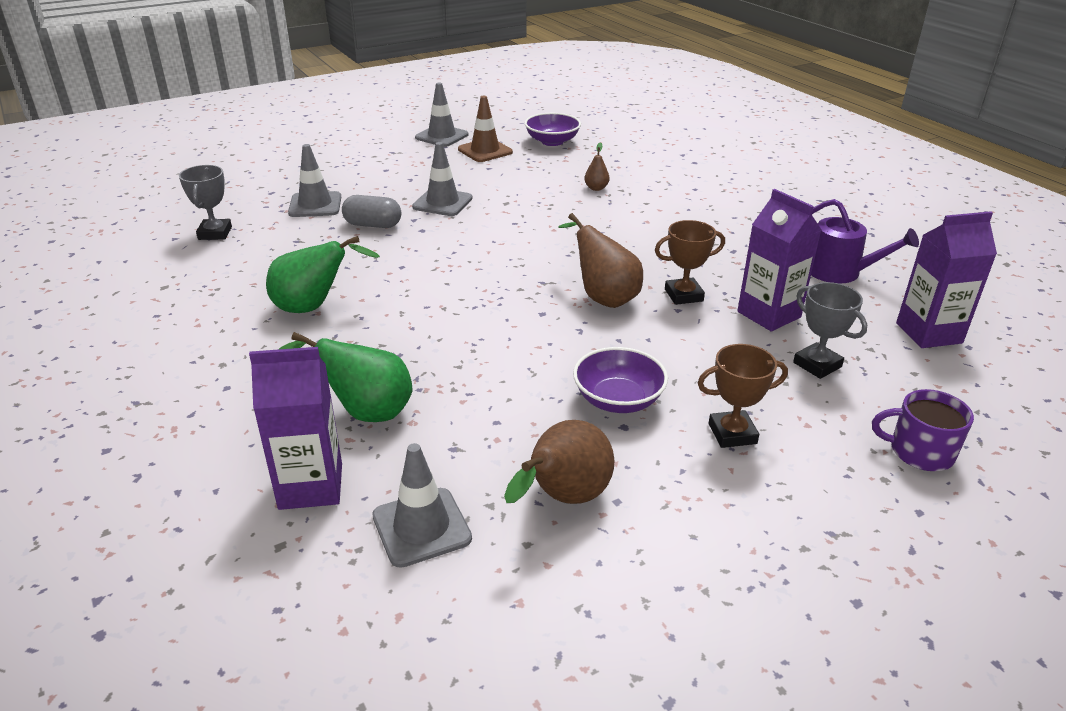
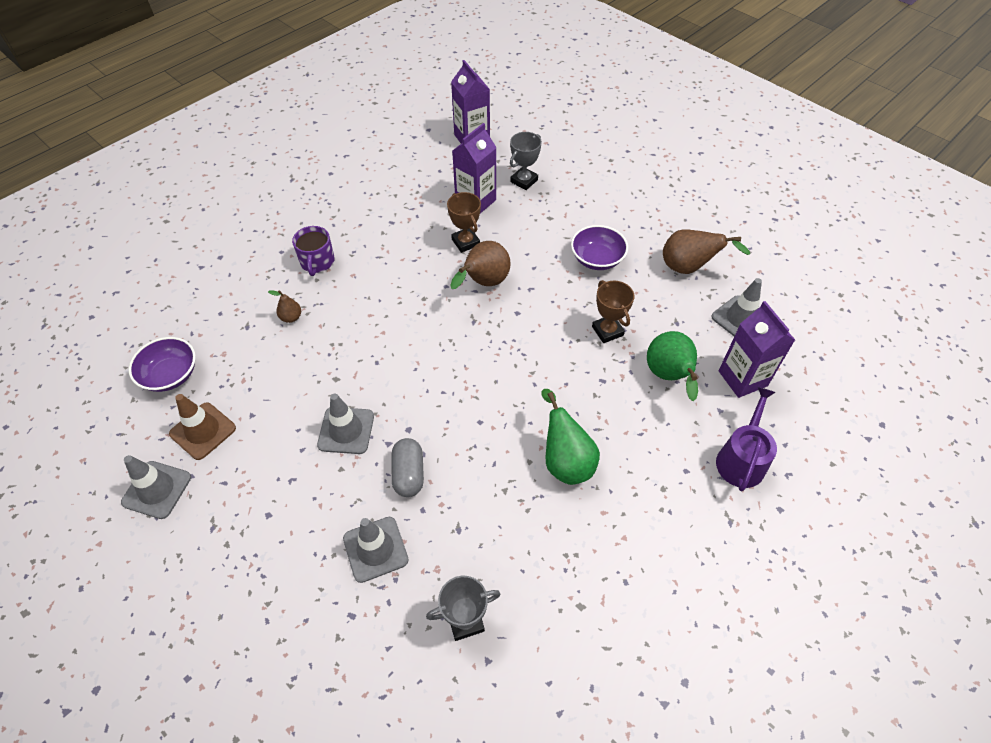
camera: 105 degrees left, 20 degrees up
brown trophy [698,344,788,448] -> brown trophy moved to [592,280,634,343]
purple watering can [811,199,919,283] -> purple watering can moved to [716,387,777,491]
purple mug [872,389,974,471] -> purple mug moved to [292,226,335,276]

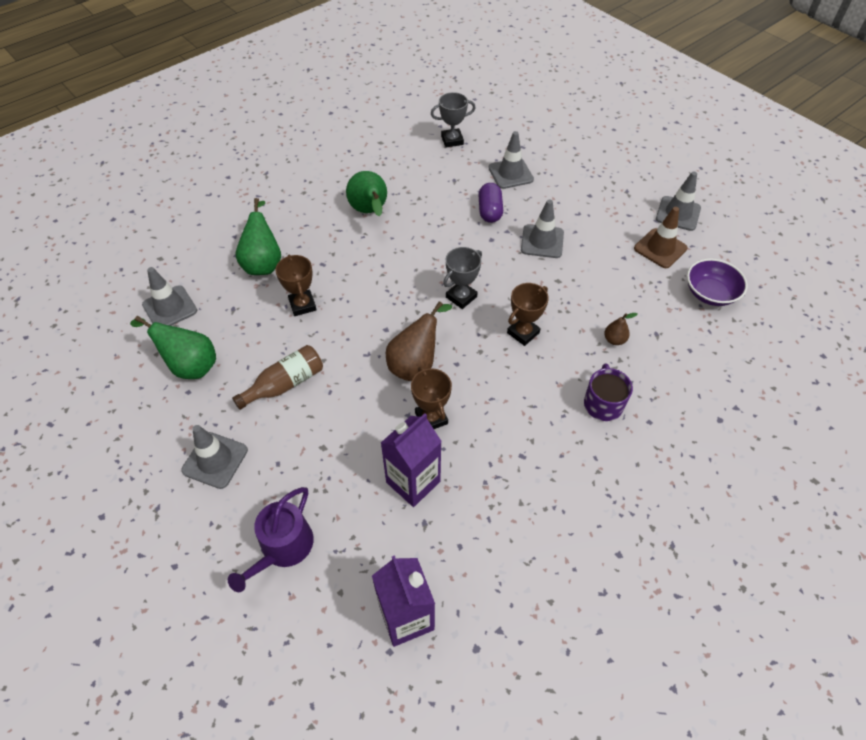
camera: 175 degrees left, 0 degrees up
grey capsule [391,438,424,497] -> purple capsule [479,183,503,223]
grey trophy [510,132,542,190] -> grey trophy moved to [443,247,482,309]
purple bowl [571,225,628,270] -> brown bottle [232,345,323,410]
brown pear [663,229,750,274] -> green pear [130,316,216,379]
purple watering can [716,387,777,491] -> purple watering can moved to [228,487,314,592]
purple carton [719,301,795,398] -> none
none -> grey traffic cone [181,425,248,489]
none -> brown trophy [507,283,549,346]

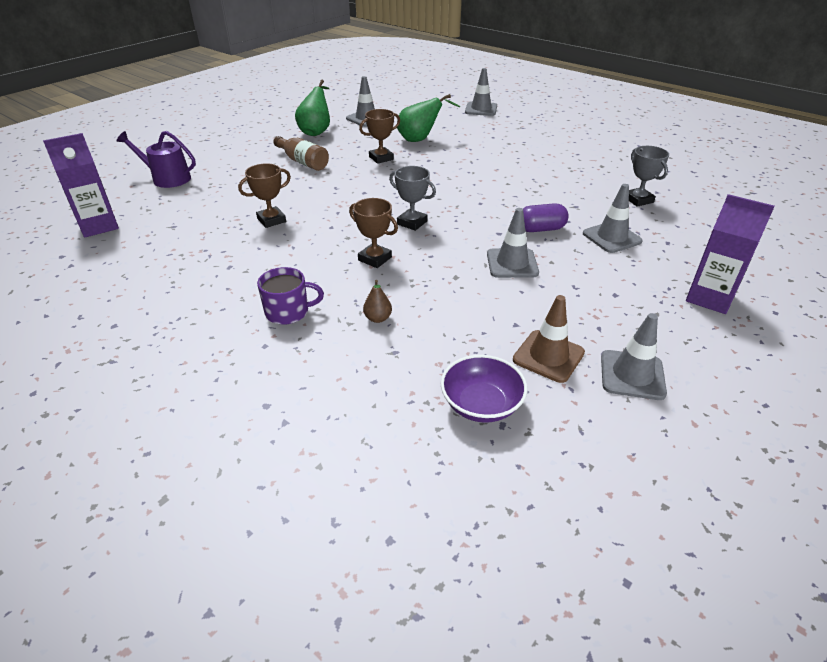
camera: 80 degrees right, 15 degrees down
grey traffic cone [181,425,248,489] -> grey traffic cone moved to [465,68,497,116]
green pear [346,171,387,216] -> none
purple carton [381,413,442,507] -> purple carton moved to [686,194,775,314]
brown pear [386,301,452,381] -> none

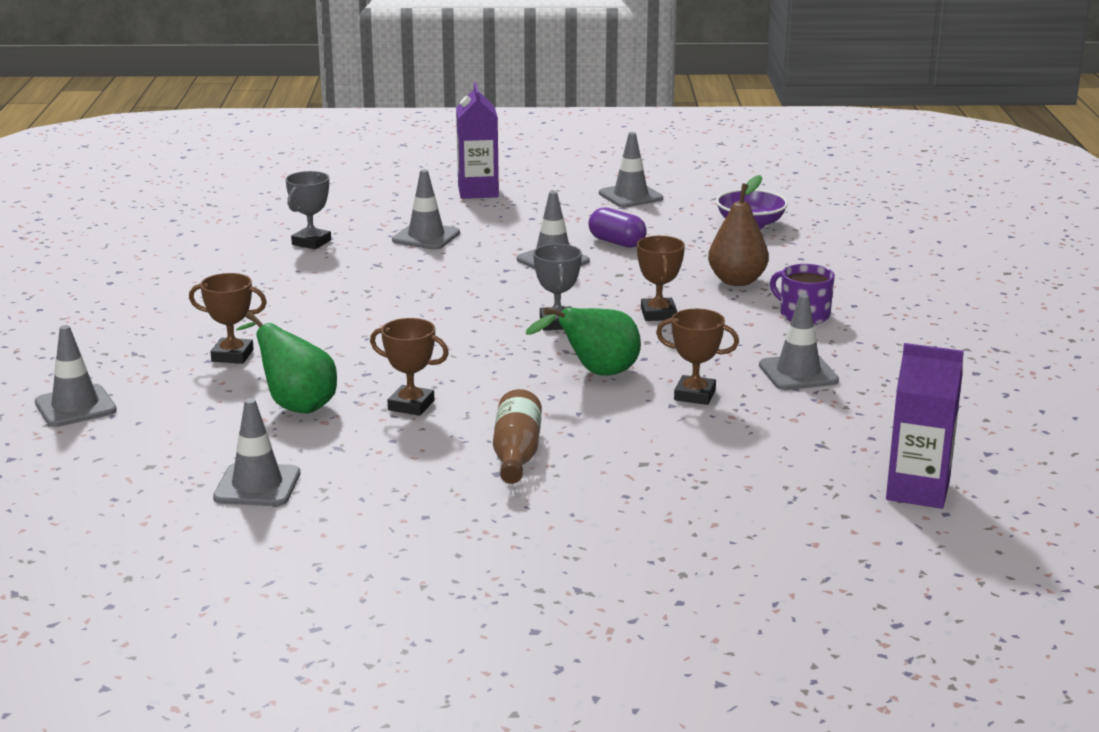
camera: 130 degrees left, 15 degrees down
purple watering can [117,131,196,188] -> none
green pear [295,80,330,136] -> green pear moved to [526,307,641,376]
brown pear [363,280,392,323] -> brown pear [708,175,769,286], size x1.93
brown traffic cone [513,295,585,383] -> none
purple capsule [523,203,569,232] -> purple capsule moved to [588,207,647,248]
none -> brown trophy [189,273,267,364]
none -> grey traffic cone [759,294,839,390]

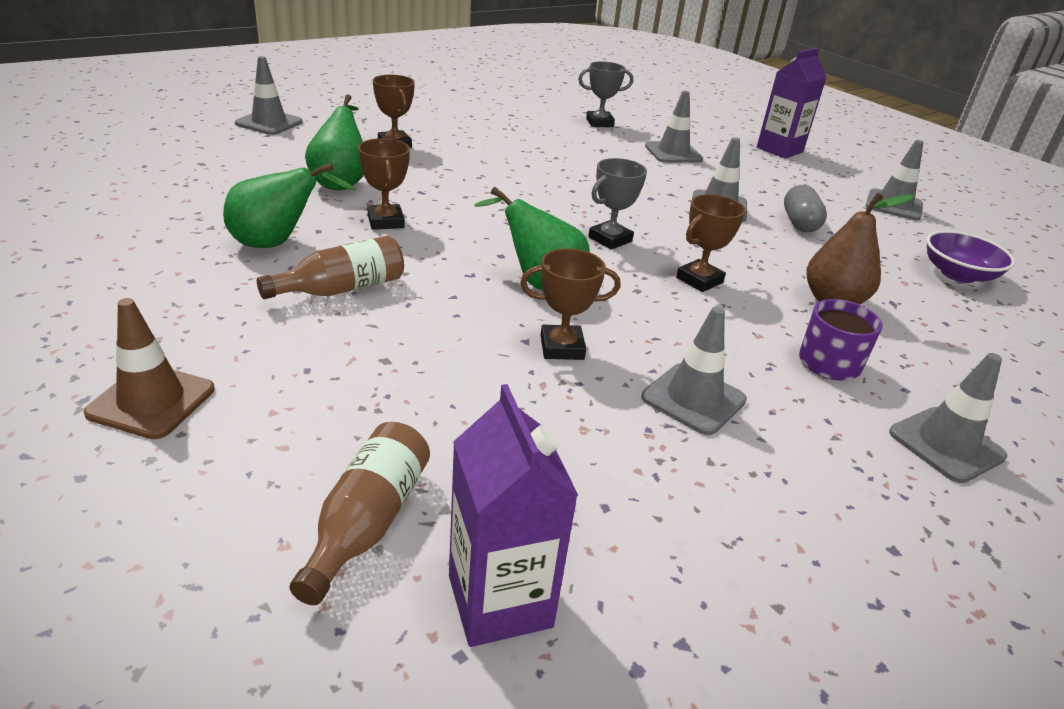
camera: 50 degrees right, 10 degrees up
grey traffic cone [213,398,300,506] -> grey traffic cone moved to [889,353,1007,483]
purple capsule [588,207,647,248] -> grey capsule [784,185,827,232]
brown trophy [656,309,739,405] -> brown trophy turned 75 degrees counterclockwise [520,248,620,360]
none -> brown traffic cone [84,298,215,439]
none -> green pear [223,163,355,248]
none -> brown bottle [289,422,430,605]

